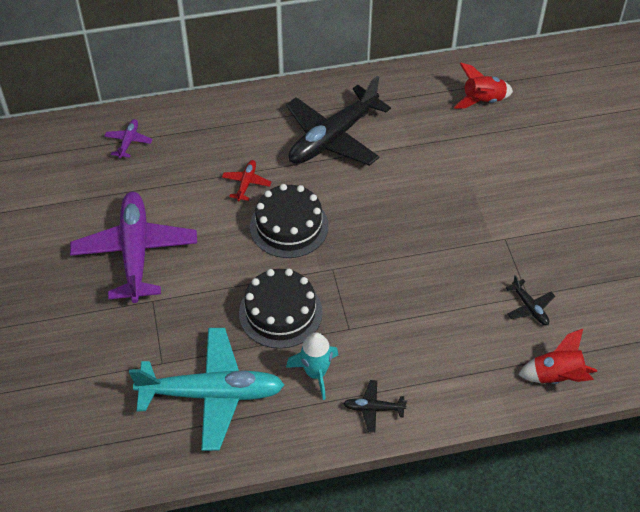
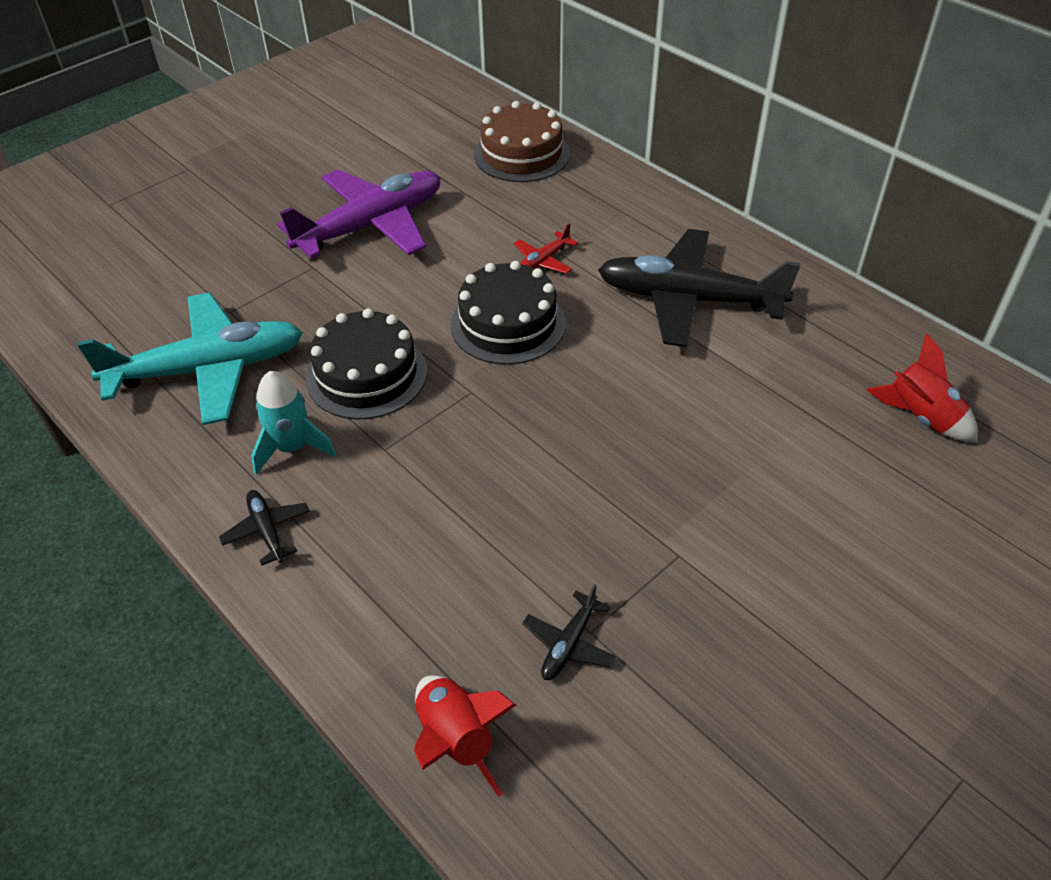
camera: 60 degrees right, 5 degrees down
purple plane [104,119,153,159] -> brown cake [474,101,570,182]
turquoise plane [129,328,284,451] -> turquoise plane turned 75 degrees counterclockwise [78,293,303,425]
red plane [222,160,271,201] -> red plane turned 150 degrees clockwise [514,223,578,274]

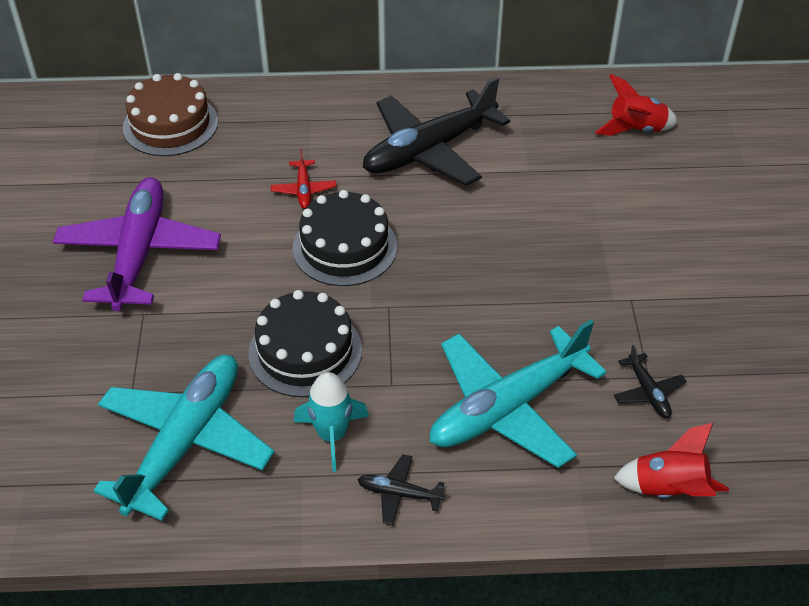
camera: 50 degrees left, 0 degrees up
none -> turquoise plane [430,320,607,468]

